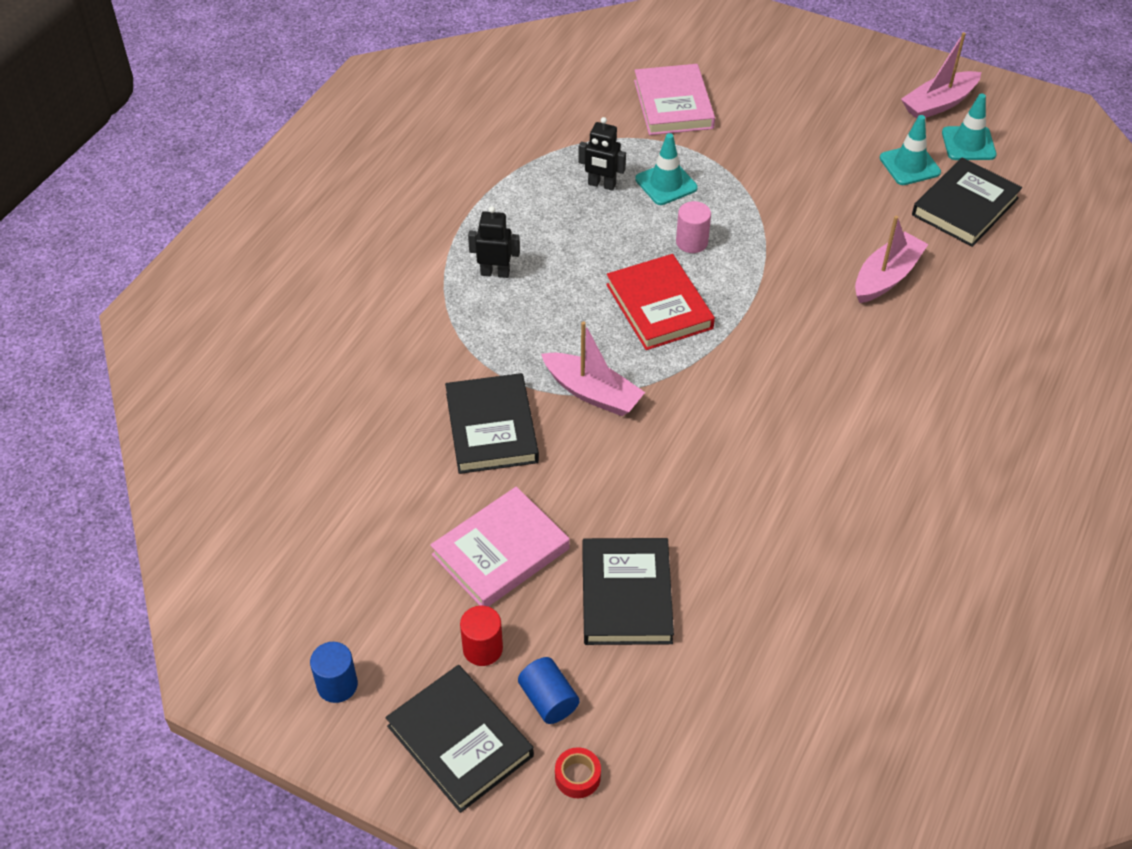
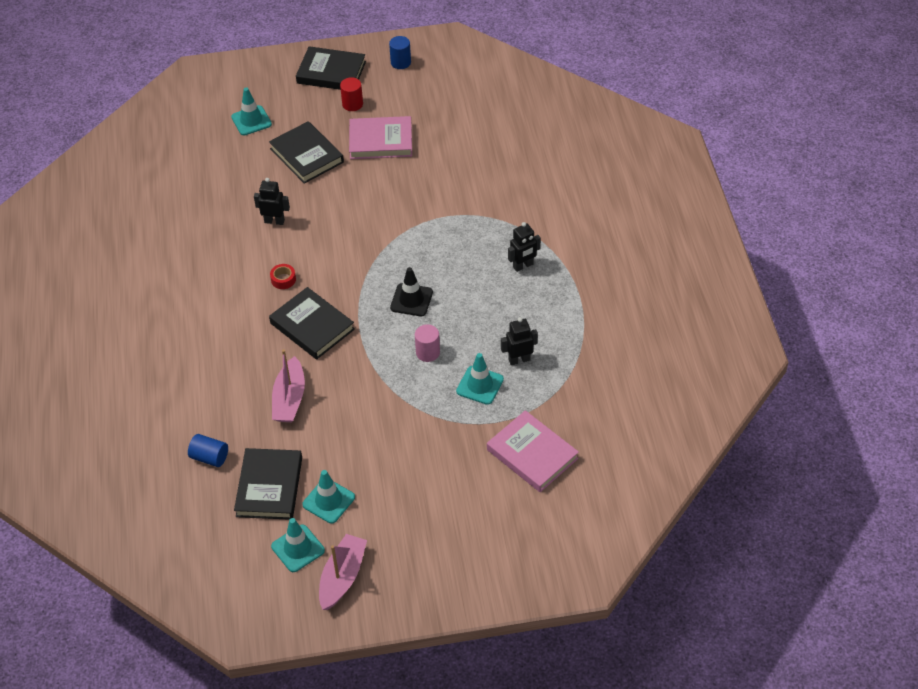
camera: 145 degrees right, 0 degrees up
pink book [430,487,570,607] -> pink book turned 75 degrees clockwise [349,116,412,159]
black book [445,373,539,474] -> black book moved to [269,287,355,359]
blue cylinder [518,657,579,724] -> blue cylinder moved to [188,434,228,467]
pink boat [541,321,645,416] -> none
red tape [555,747,601,798] -> red tape moved to [270,264,296,289]
red book [606,254,715,350] -> black traffic cone [390,267,433,316]
none -> turquoise traffic cone [231,87,272,136]
none -> black robot [254,178,290,225]

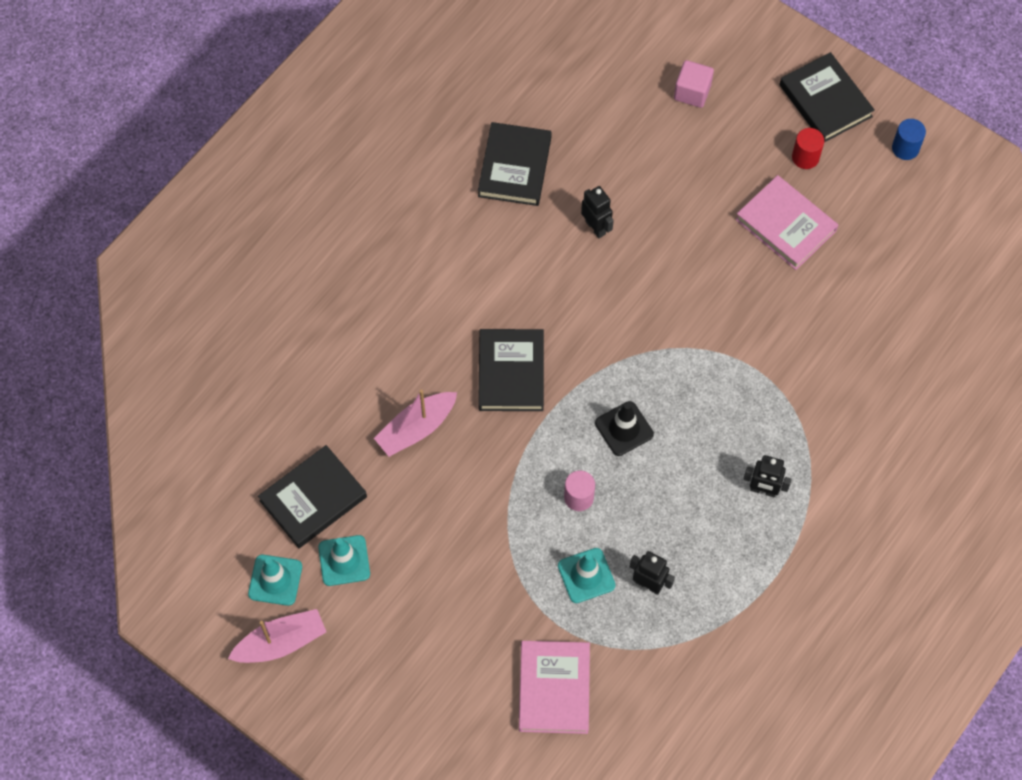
camera: 45 degrees right, 15 degrees up
blue cylinder [188,434,228,467] -> none
turquoise traffic cone [231,87,272,136] -> pink cube [674,60,714,108]
black book [269,121,344,184] -> black book moved to [478,122,552,206]
red tape [270,264,296,289] -> none

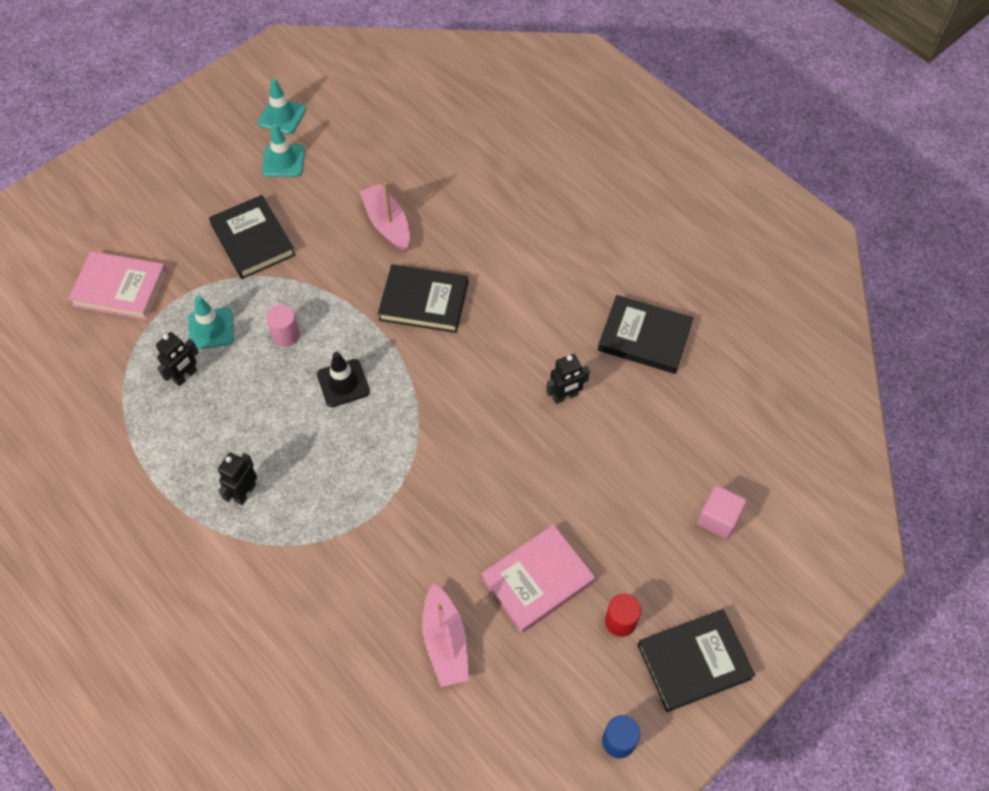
camera: 100 degrees right, 5 degrees down
pink boat [228,609,326,663] -> pink boat moved to [422,583,469,687]
black book [258,445,367,548] -> black book moved to [209,195,296,279]

